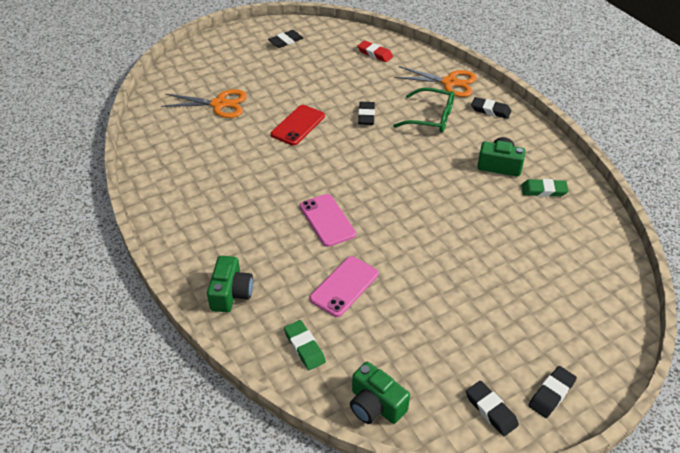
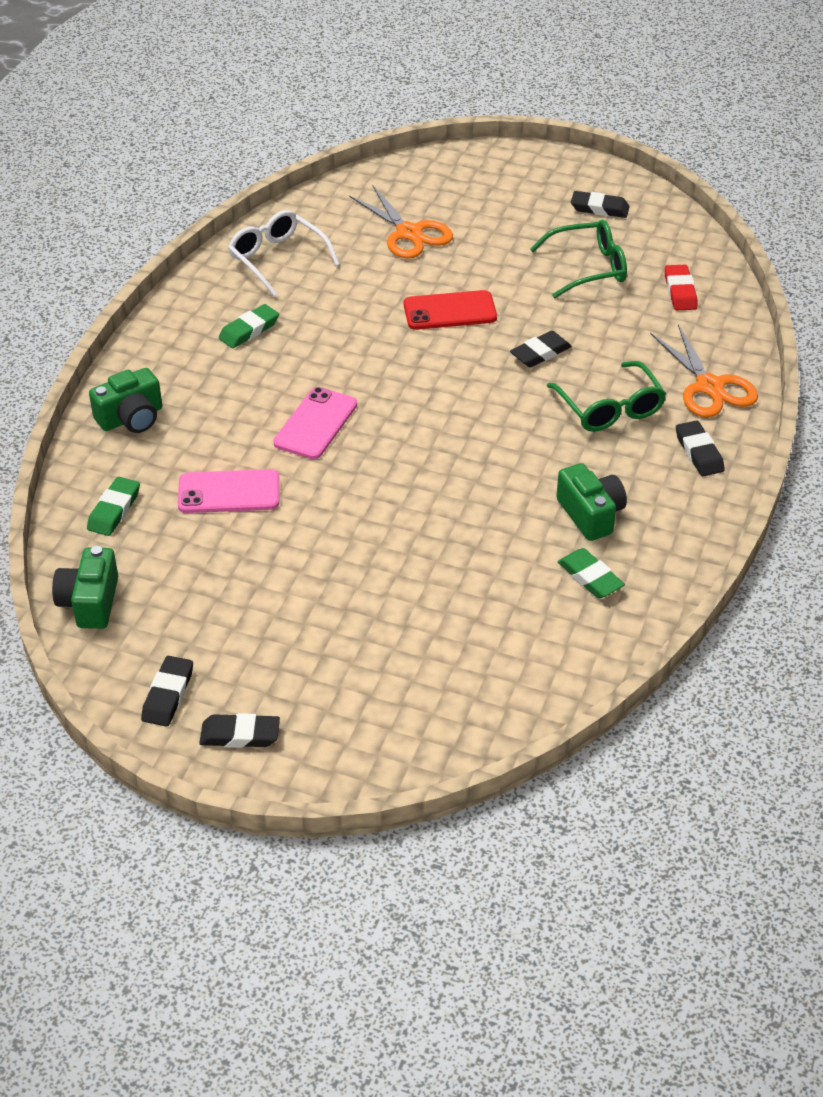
camera: 50 degrees right, 0 degrees up
none -> green eraser [218,304,279,348]
none -> white glasses [228,210,340,296]
none -> green glasses [530,220,627,298]

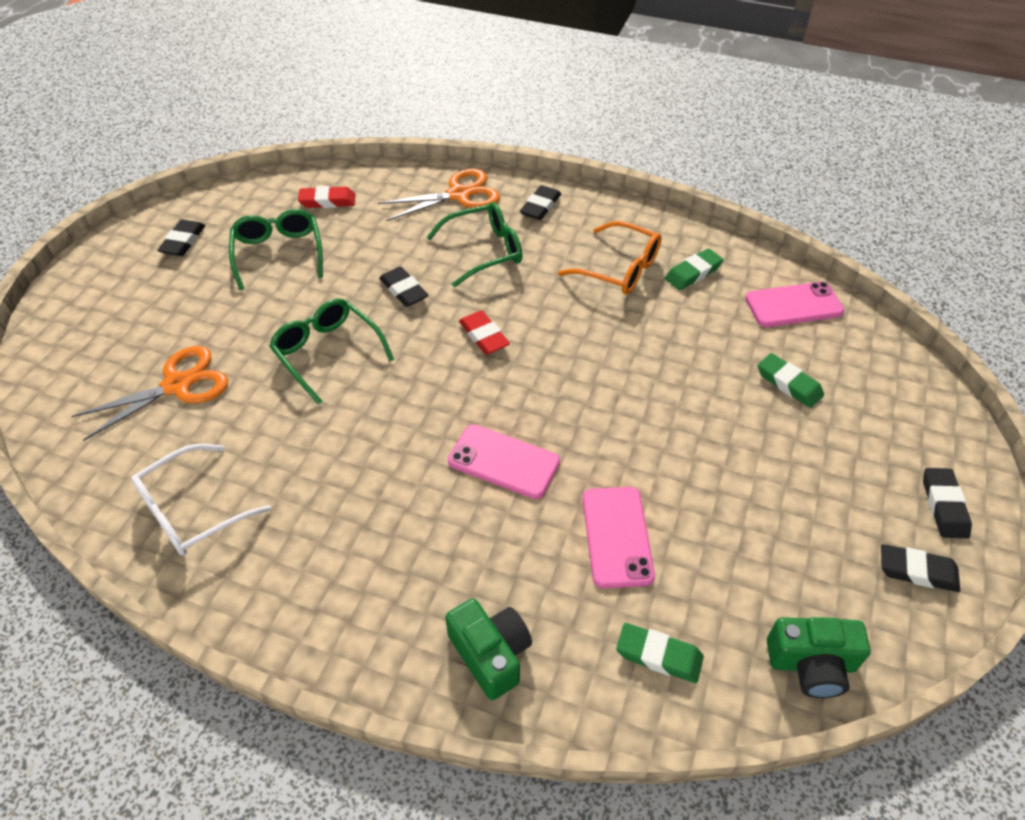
camera: 90 degrees left, 5 degrees up
green eraser [218,304,279,348] -> green eraser moved to [757,353,824,408]
red phone [404,290,497,330] -> green glasses [269,298,394,405]
green camera [556,463,627,541] -> orange glasses [558,221,662,295]
black eraser [676,420,725,476] -> black eraser turned 45 degrees counterclockwise [520,185,561,220]
none -> red eraser [459,310,510,355]
none -> pink phone [745,282,844,327]

